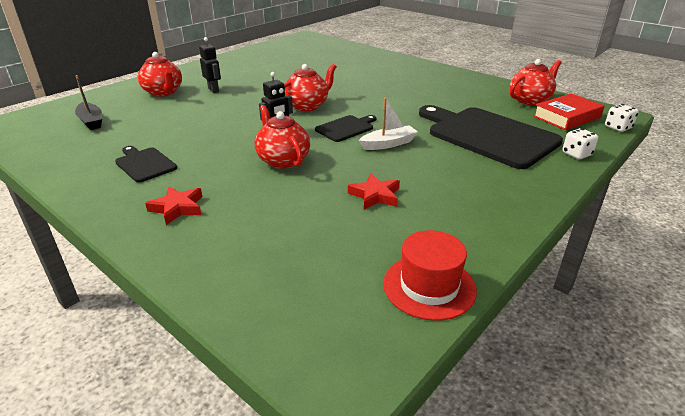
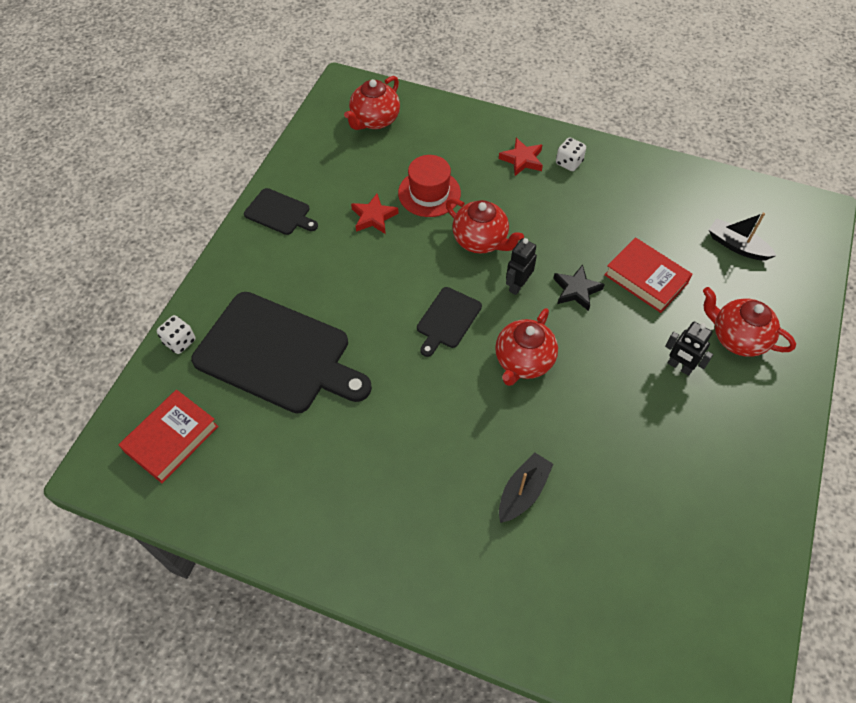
camera: 160 degrees right, 25 degrees up
black cutting board [115,146,177,183] -> black cutting board moved to [244,188,318,235]
white boat [359,98,418,150] -> none
red hat [383,230,477,321] -> red hat moved to [398,155,461,217]
red teapot [510,59,562,105] -> red teapot moved to [344,76,400,130]
white dice [605,104,638,132] -> white dice moved to [556,137,586,171]
none -> black boat [499,453,554,523]
none -> black star [553,265,605,311]
none -> red book [604,237,693,313]

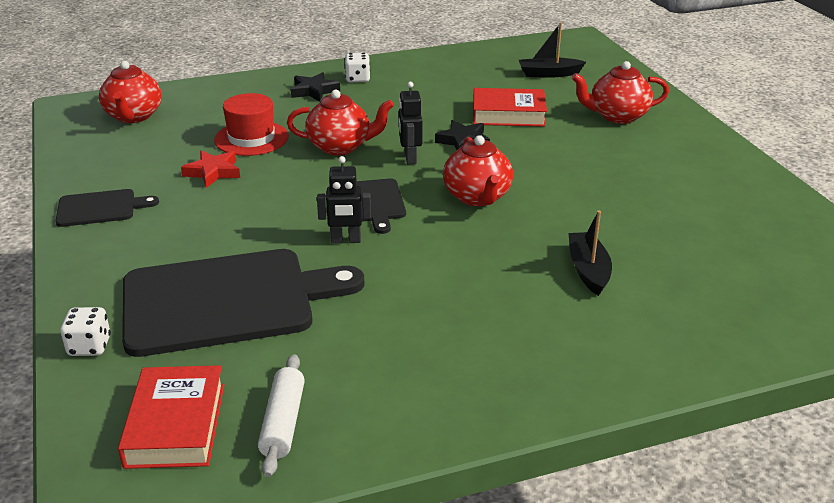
camera: 40 degrees left, 25 degrees down
red star [499,138,543,176] -> black star [291,72,340,102]
black robot [665,321,713,376] -> black robot moved to [317,156,371,244]
none -> white rolling pin [258,354,305,477]

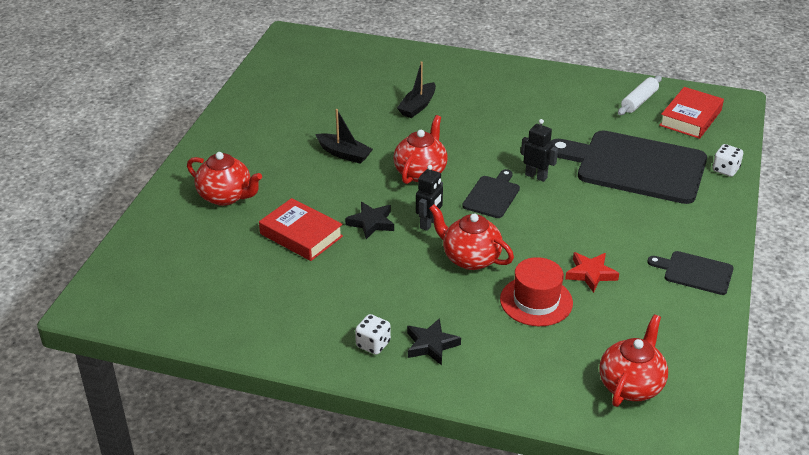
camera: 145 degrees left, 5 degrees up
black boat [519,22,586,78] -> black boat moved to [315,109,373,164]

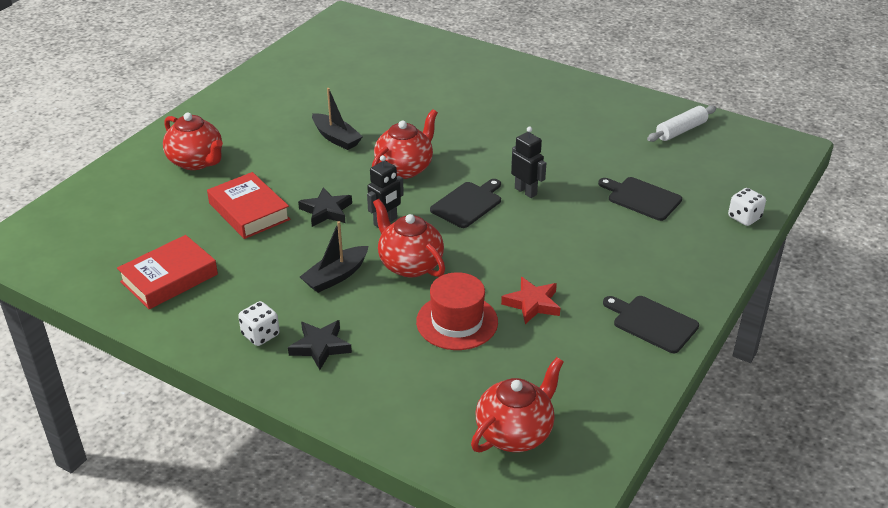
camera: 15 degrees right, 0 degrees up
black boat [397,62,436,118] -> black boat moved to [300,221,368,293]
black cutting board [550,130,707,204] -> black cutting board [598,177,682,221], size x0.47
red book [659,87,724,139] -> red book moved to [117,235,218,309]

